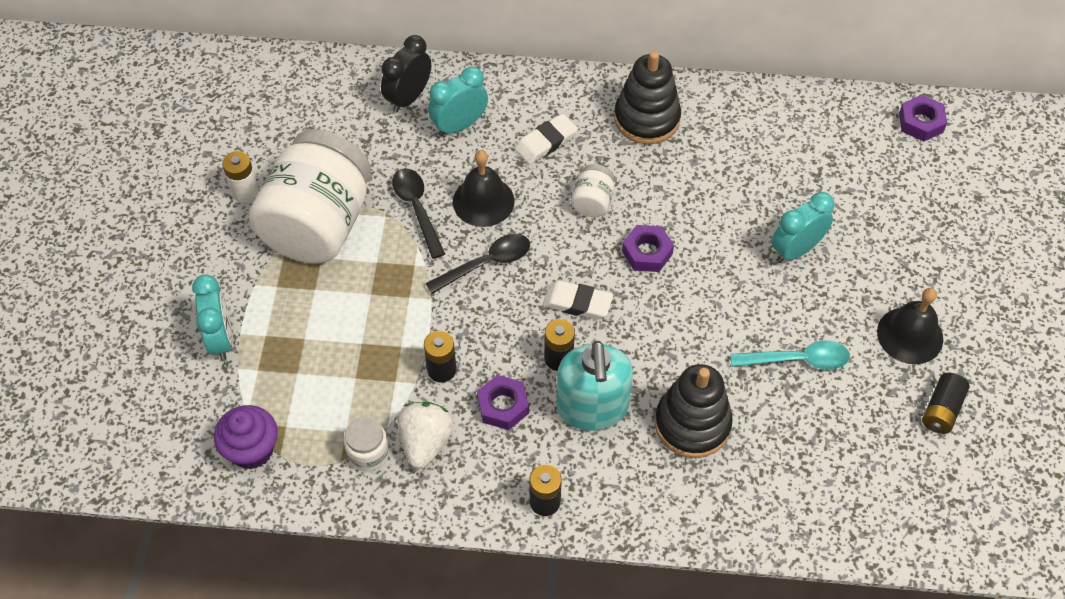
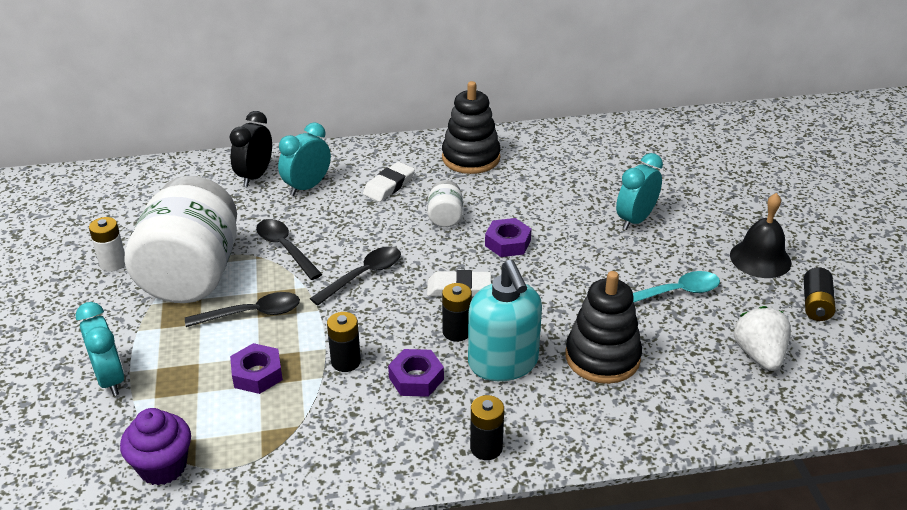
camera: 15 degrees left, 20 degrees down
white jar [344,417,389,471] -> none
white strawberry [397,402,454,469] -> white strawberry moved to [734,306,791,371]
black bell [453,150,515,227] -> none
purple nut [899,95,947,142] -> purple nut moved to [230,343,283,394]
none -> black spoon [185,292,300,327]

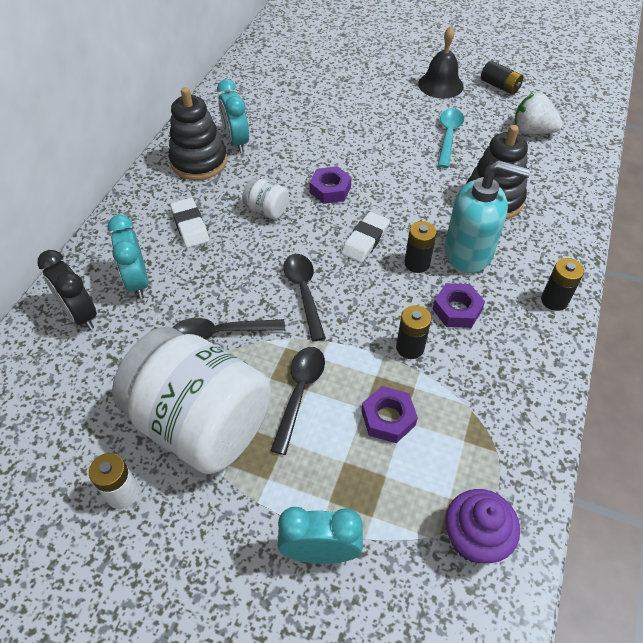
camera: 60 degrees left, 15 degrees up
turquoise clock [616,153,663,230] -> turquoise clock moved to [217,79,249,153]

